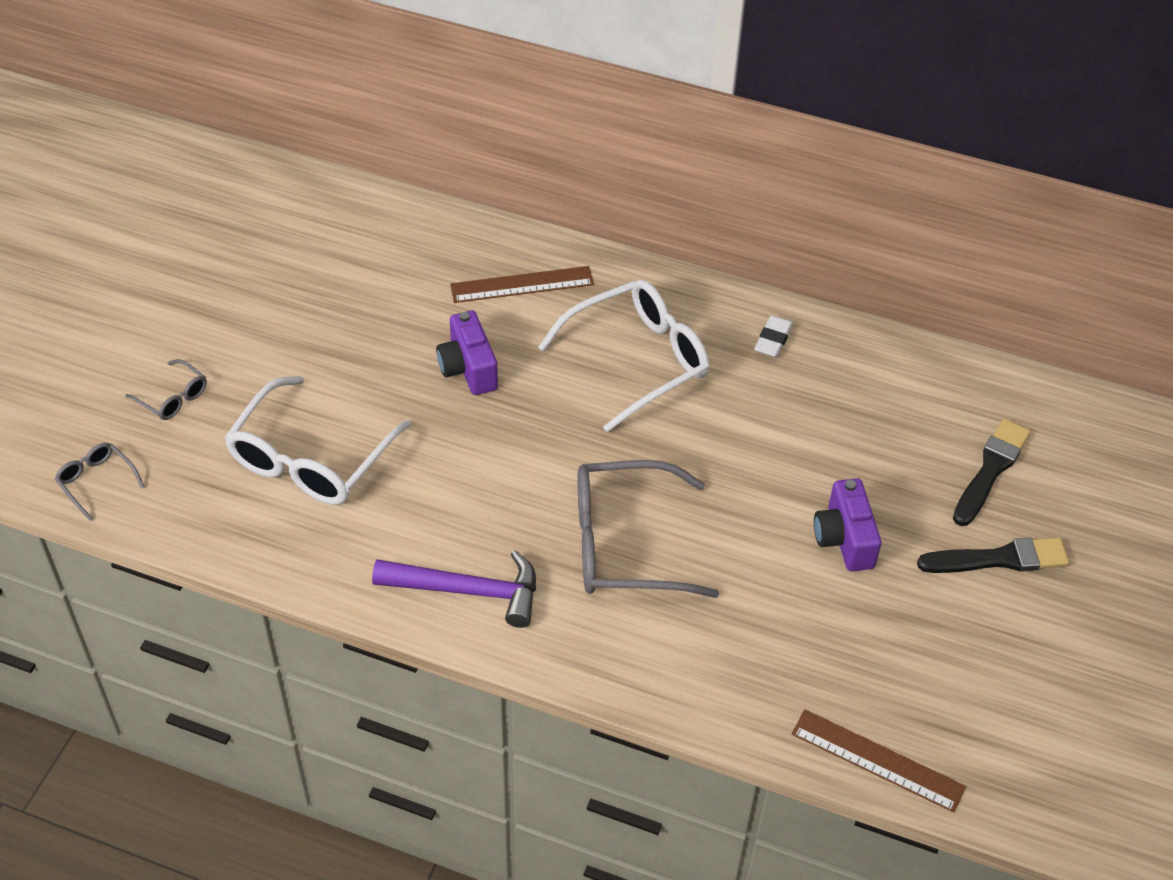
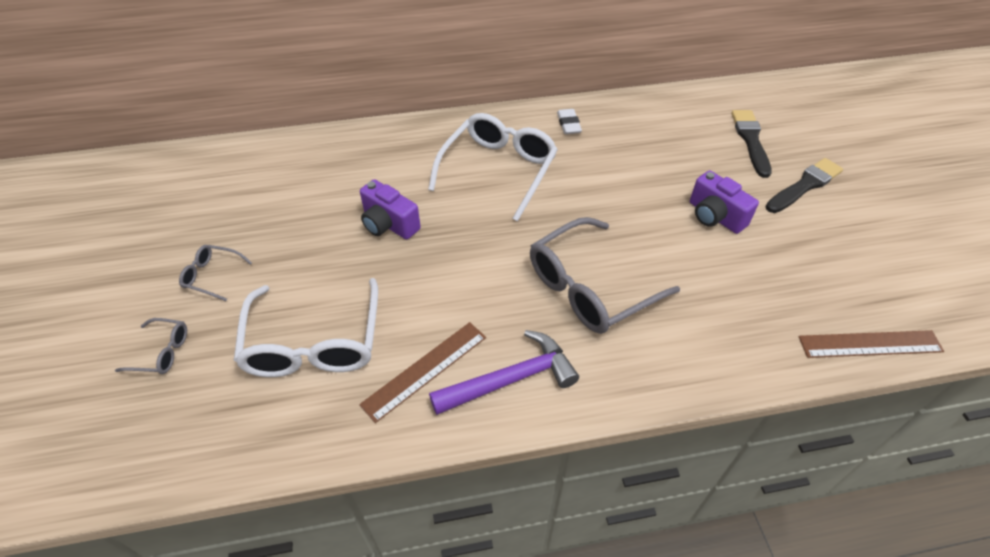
camera: 30 degrees left, 0 degrees up
grey glasses [55,443,145,521] -> grey glasses moved to [179,245,252,301]
brown ruler [450,266,594,303] -> brown ruler moved to [359,322,486,423]

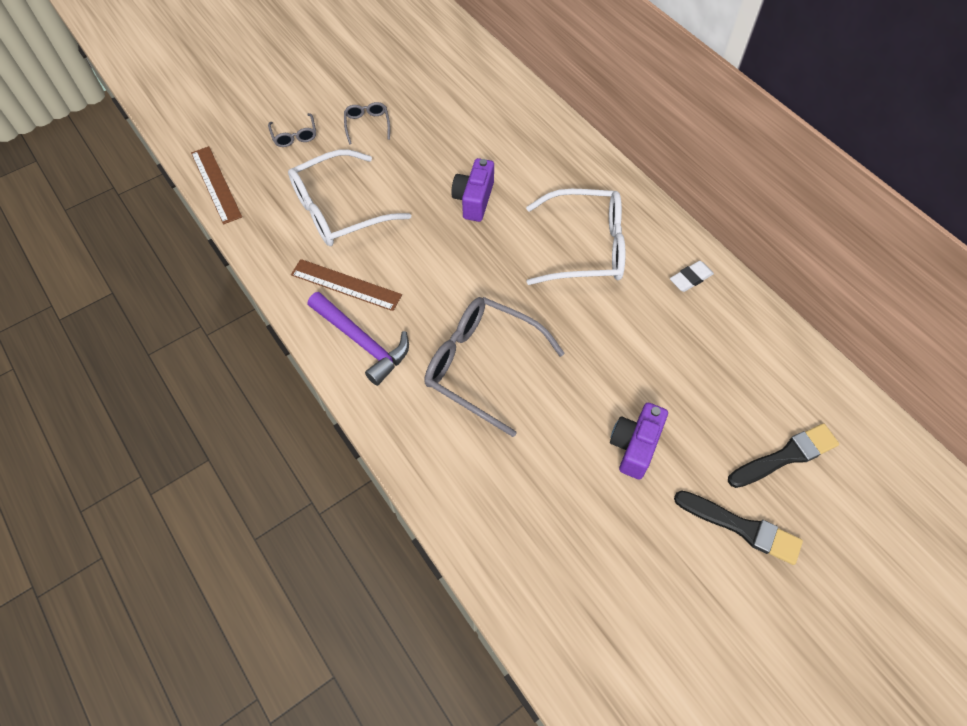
camera: 65 degrees right, 10 degrees up
brown ruler [799,330,944,358] -> brown ruler moved to [191,146,242,224]

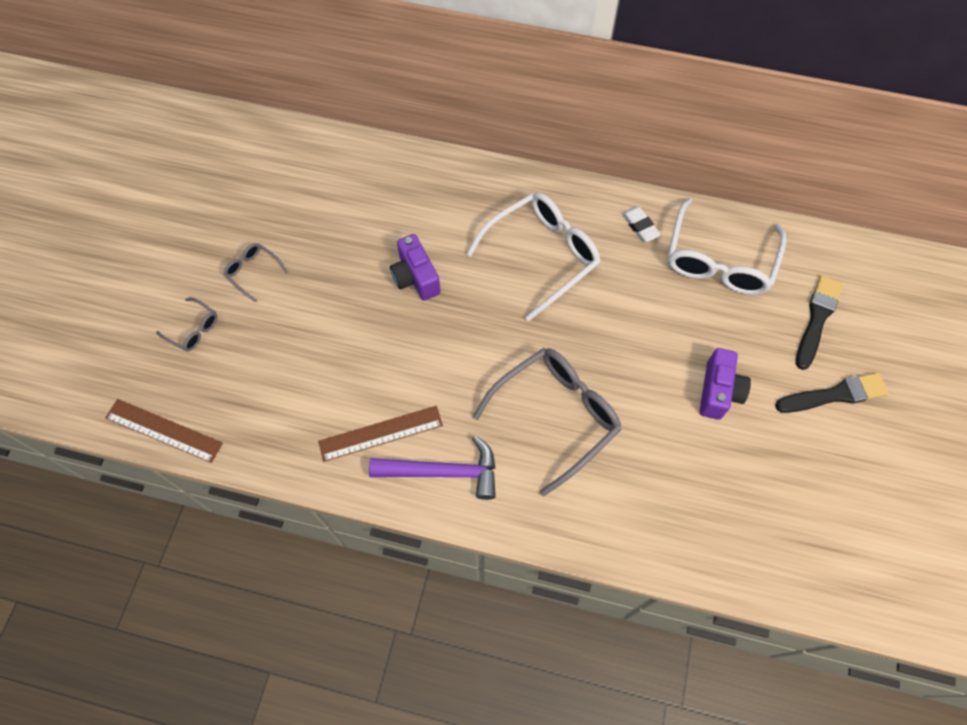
camera: 40 degrees left, 5 degrees up
white glasses [288,149,411,246] -> white glasses moved to [668,198,787,295]
grey glasses [424,297,565,437] -> grey glasses turned 150 degrees clockwise [473,348,622,496]
purple camera [610,403,668,480] -> purple camera turned 150 degrees counterclockwise [699,348,751,420]
white eraser [670,261,714,292] -> white eraser turned 45 degrees counterclockwise [622,207,661,242]

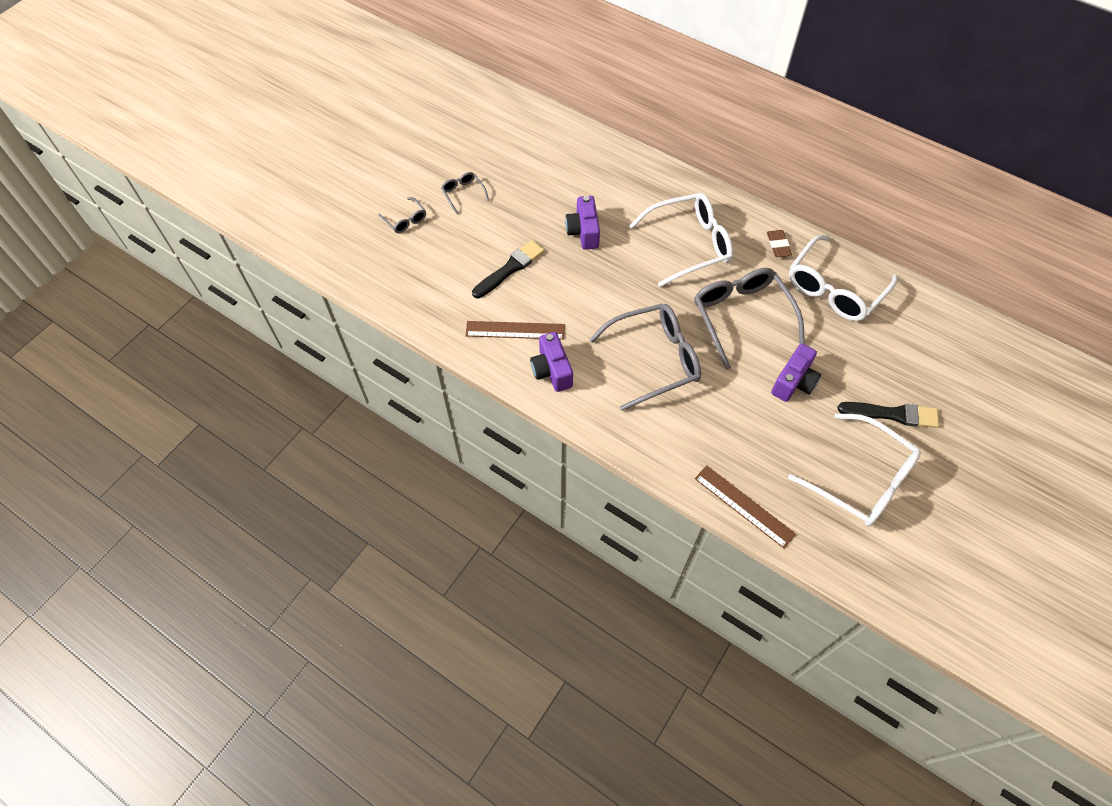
camera: 20 degrees right, 5 degrees down
brown ruler [105,399,223,463] -> brown ruler moved to [695,465,796,549]
purple hammer [369,436,496,500] -> purple camera [530,332,573,392]
white eraser [622,207,661,242] -> brown eraser [767,230,792,257]
black brush [796,275,843,370] -> black brush moved to [472,240,544,298]
none -> grey glasses [694,268,805,370]
none -> white glasses [788,413,921,527]

